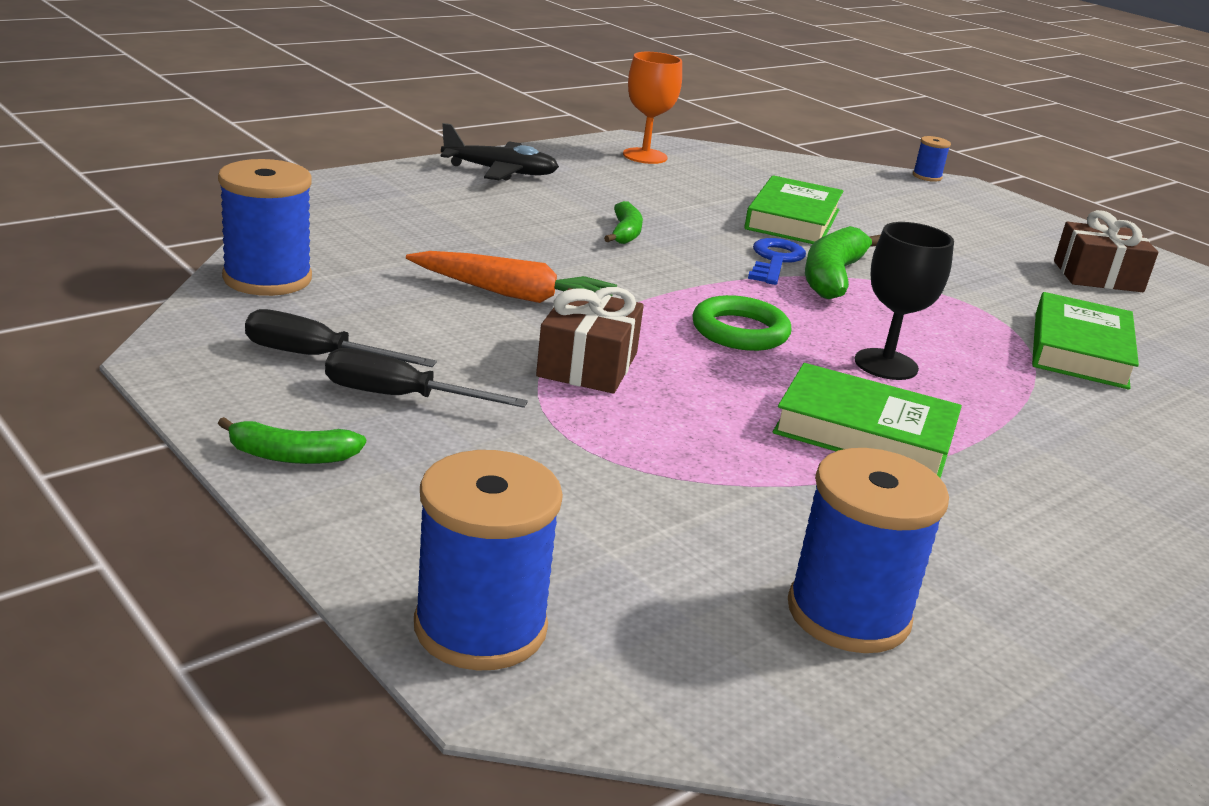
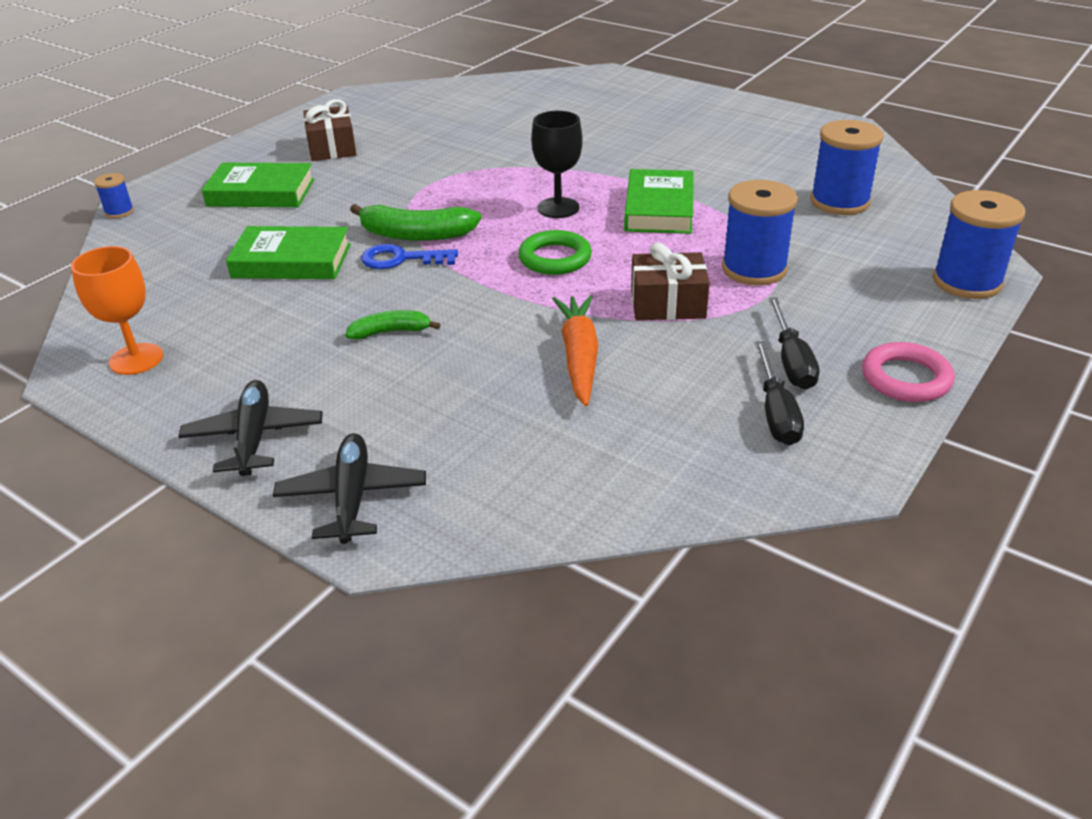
camera: 100 degrees left, 10 degrees up
blue spool [218,159,312,296] -> blue spool moved to [722,180,798,285]
green banana [218,417,366,464] -> pink ring [862,342,955,402]
green book [1032,292,1139,390] -> green book moved to [202,163,315,207]
none -> black plane [273,433,426,544]

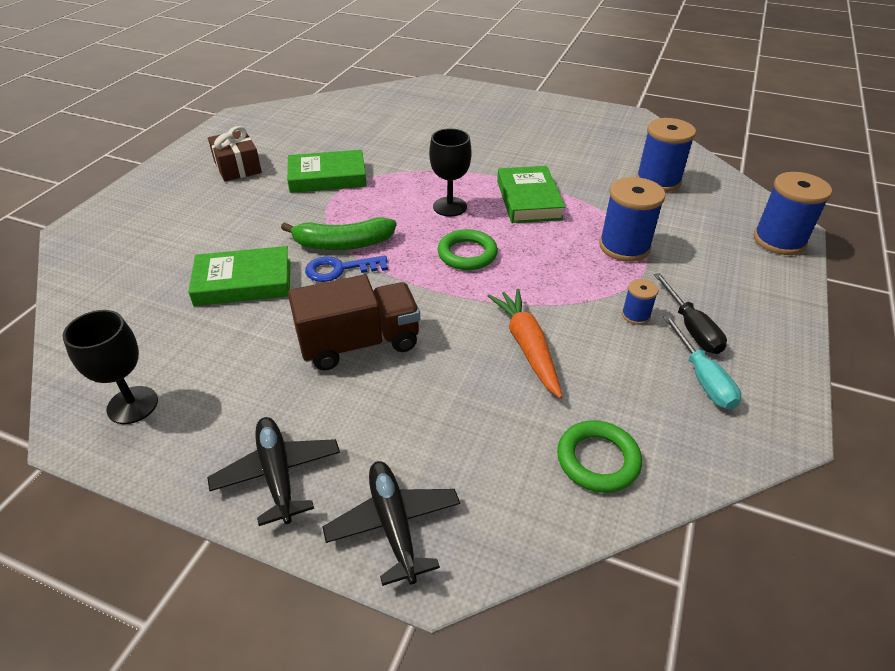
camera: 15 degrees left, 5 degrees up
orange goblet [71,246,163,375] -> black goblet [63,310,158,424]
blue spool [94,173,134,218] -> blue spool moved to [622,279,658,325]
green book [202,163,315,207] -> green book moved to [287,150,367,193]
green banana [345,310,440,340] -> brown truck [288,275,420,370]
brown gift [631,242,710,320] -> none
black screwdriver [755,341,804,445] -> turquoise screwdriver [663,315,741,410]
pink ring [862,342,955,402] -> none
none -> green ring [557,420,642,493]

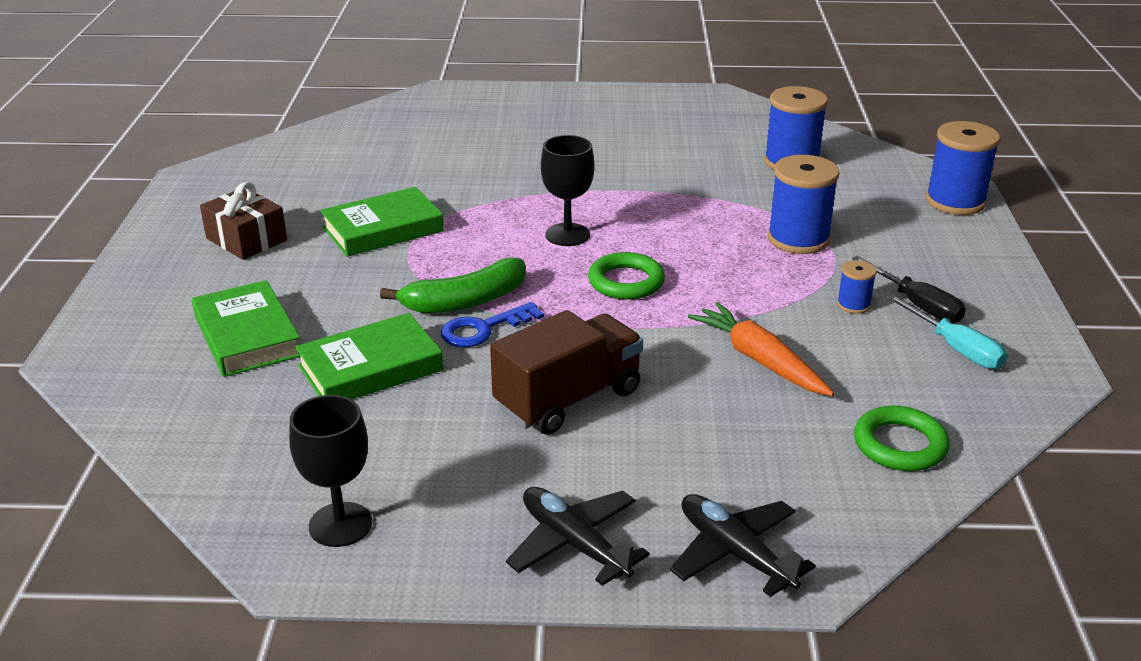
camera: 20 degrees left, 10 degrees down
green book [497,166,565,223] -> green book moved to [192,280,301,377]

